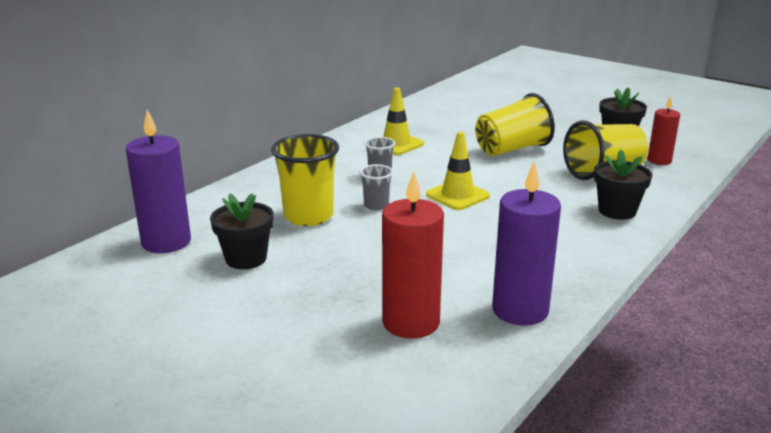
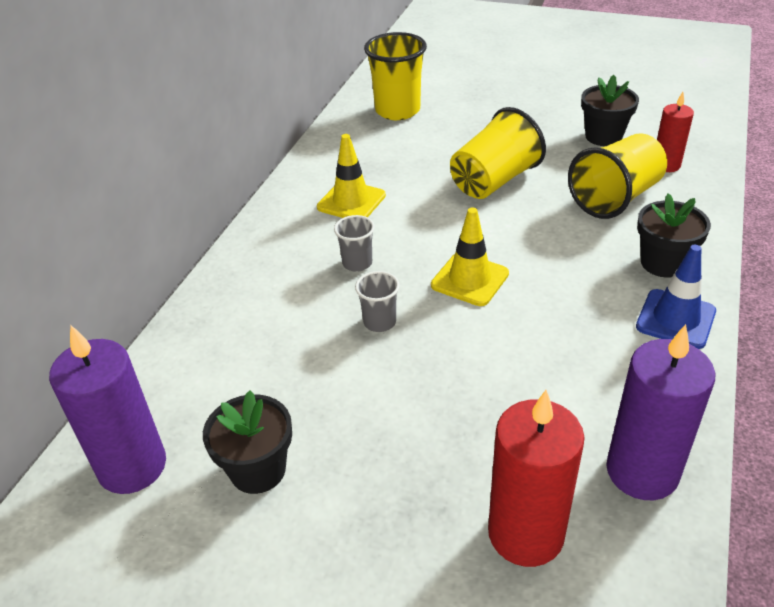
camera: 15 degrees left, 15 degrees up
yellow cup [271,134,339,226] -> yellow cup moved to [364,32,427,120]
none -> blue traffic cone [636,244,716,349]

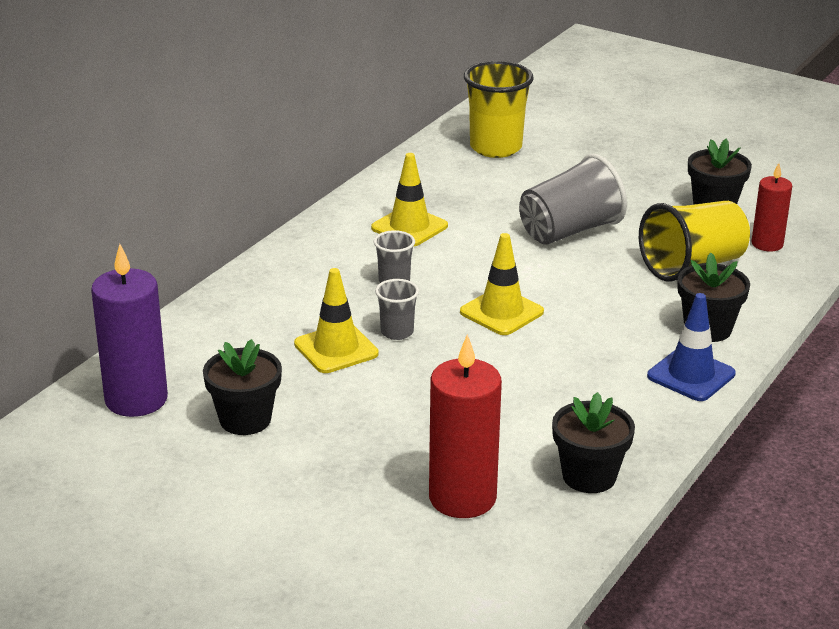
camera: 10 degrees right, 10 degrees down
yellow cup [450,107,546,199] -> grey cup [519,154,627,245]
purple candle [606,324,715,500] -> black flower pot [552,392,635,493]
none -> yellow traffic cone [294,268,379,373]

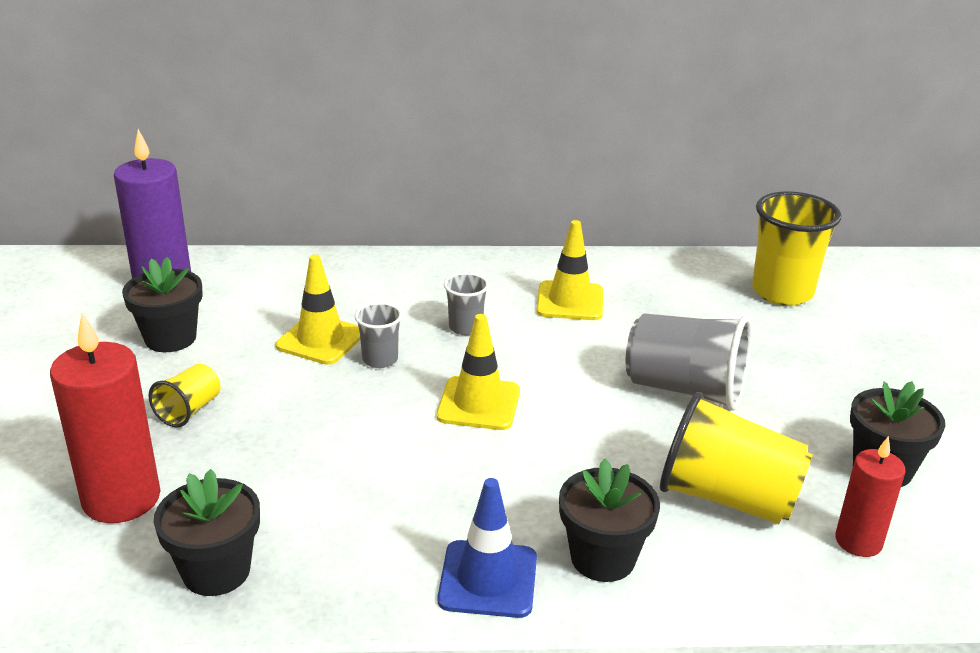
camera: 55 degrees right, 0 degrees up
none -> yellow cup [148,364,221,427]

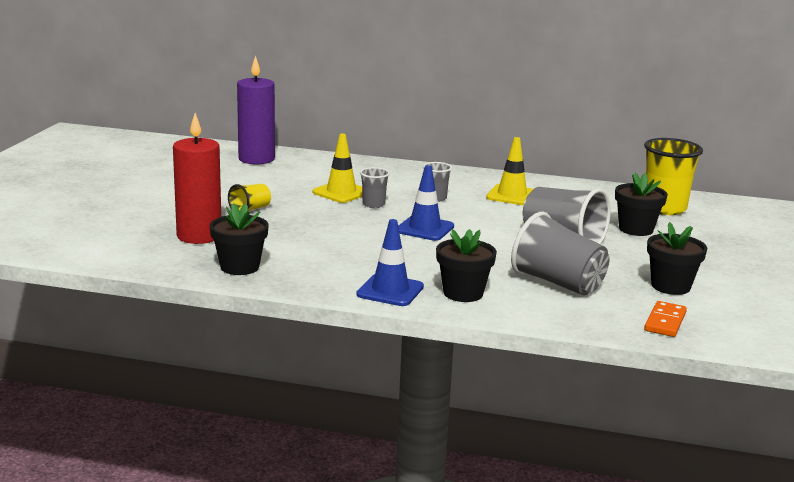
camera: 15 degrees right, 10 degrees down
black flower pot [122,257,203,352] -> black flower pot moved to [615,173,668,236]
yellow traffic cone [436,314,520,430] -> blue traffic cone [398,165,454,241]
yellow cup [660,392,813,524] -> grey cup [511,212,609,295]
red candle [835,436,906,557] -> none
none -> orange domino [644,301,687,337]

